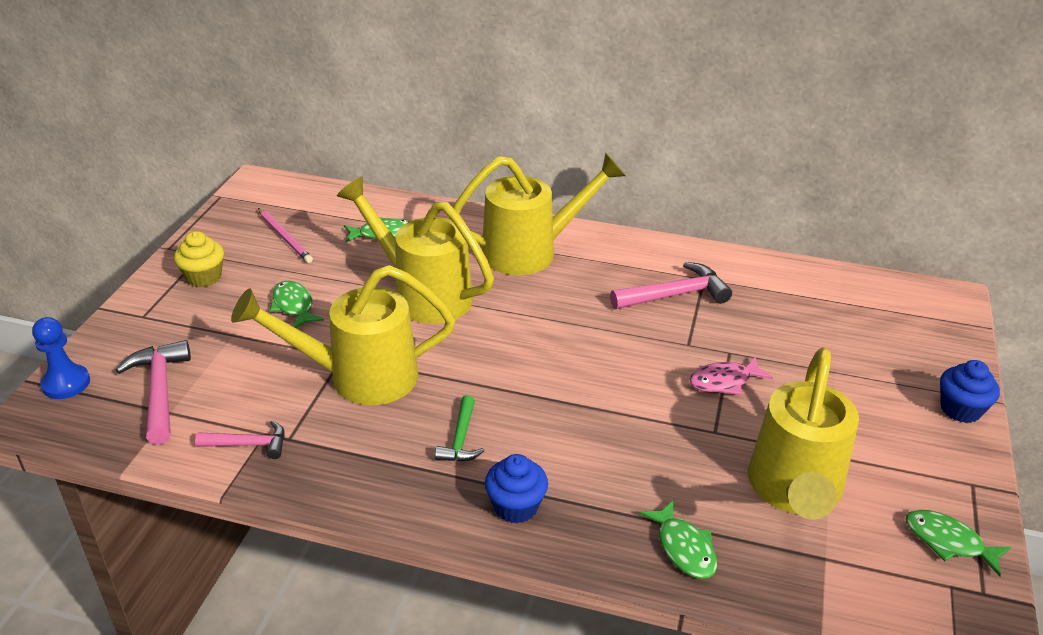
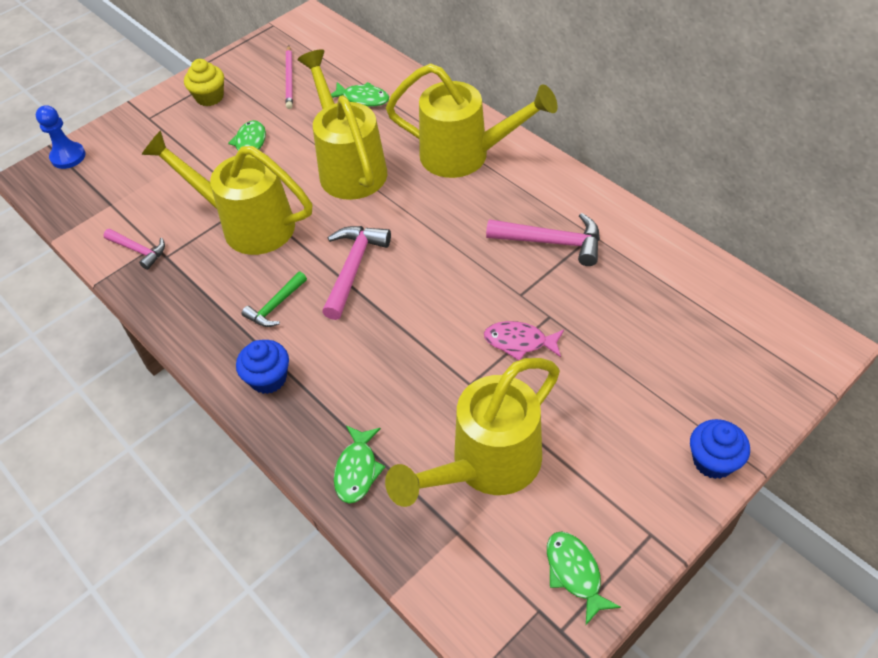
camera: 35 degrees right, 15 degrees up
pink hammer [115,340,191,445] -> pink hammer moved to [322,226,391,320]

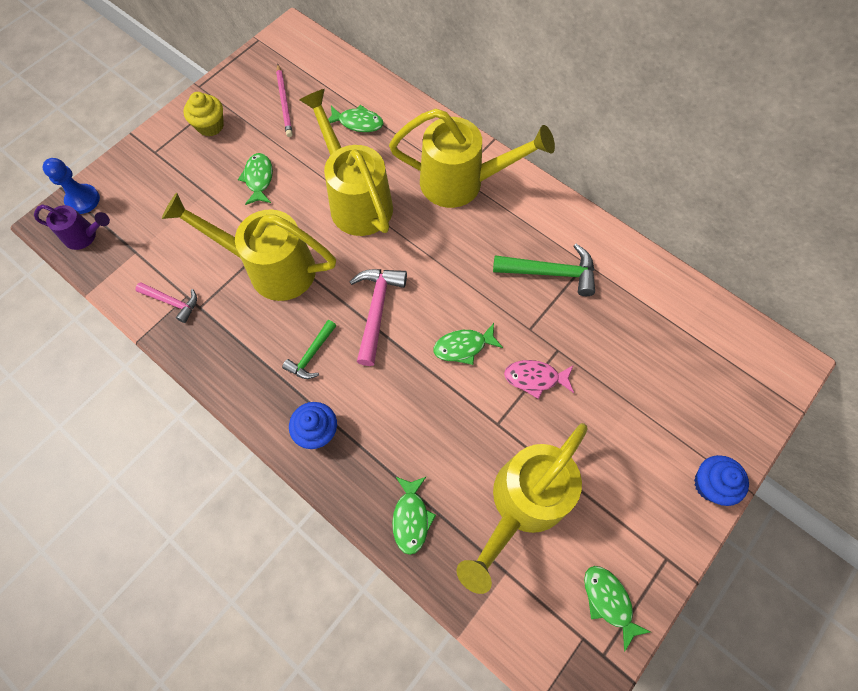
camera: 10 degrees left, 15 degrees up
pink hammer [486,213,600,266] -> green hammer [493,244,595,296]
none -> purple watering can [34,204,110,250]
none -> green fish [433,323,503,365]

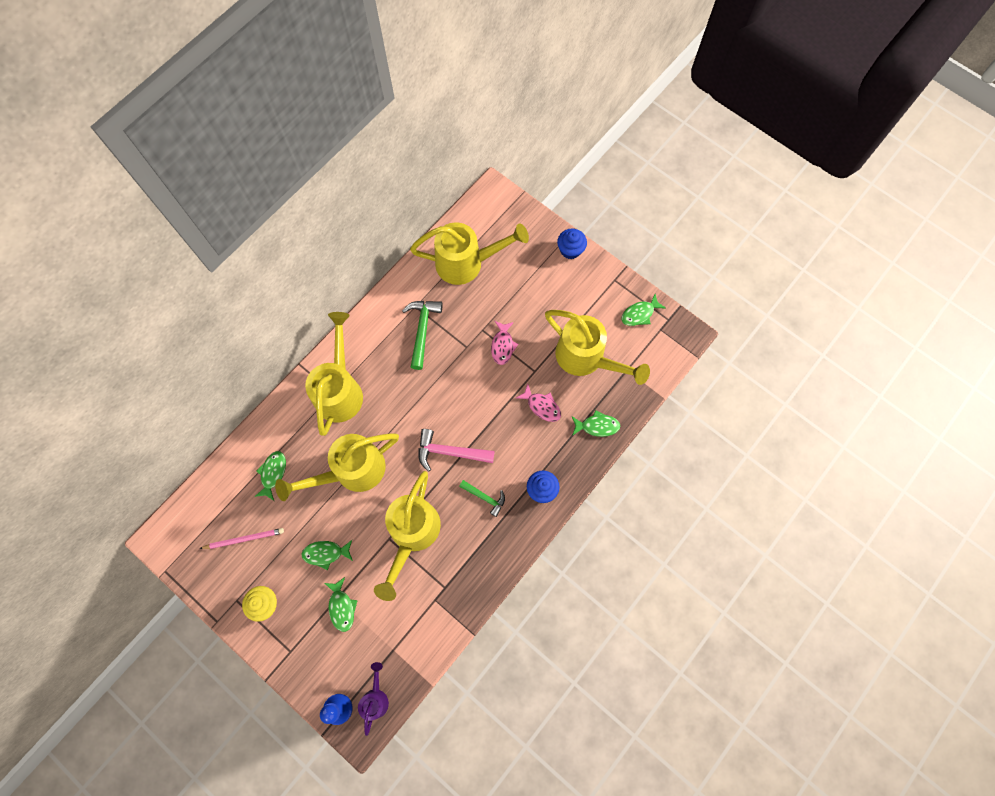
camera: 90 degrees left, 5 degrees up
pink hammer [135,282,197,323] -> none
green fish [433,323,503,365] -> green fish moved to [325,577,358,632]
none -> yellow watering can [410,222,529,285]
none -> pink fish [516,384,561,422]

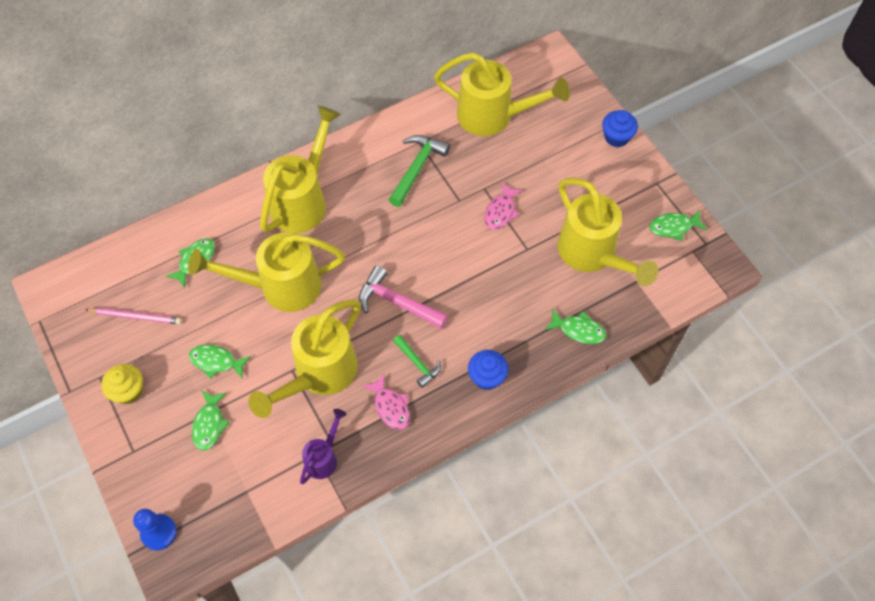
camera: 20 degrees right, 10 degrees down
purple watering can [358,662,389,736] -> purple watering can moved to [300,409,346,484]
pink fish [516,384,561,422] -> pink fish moved to [362,374,410,430]

